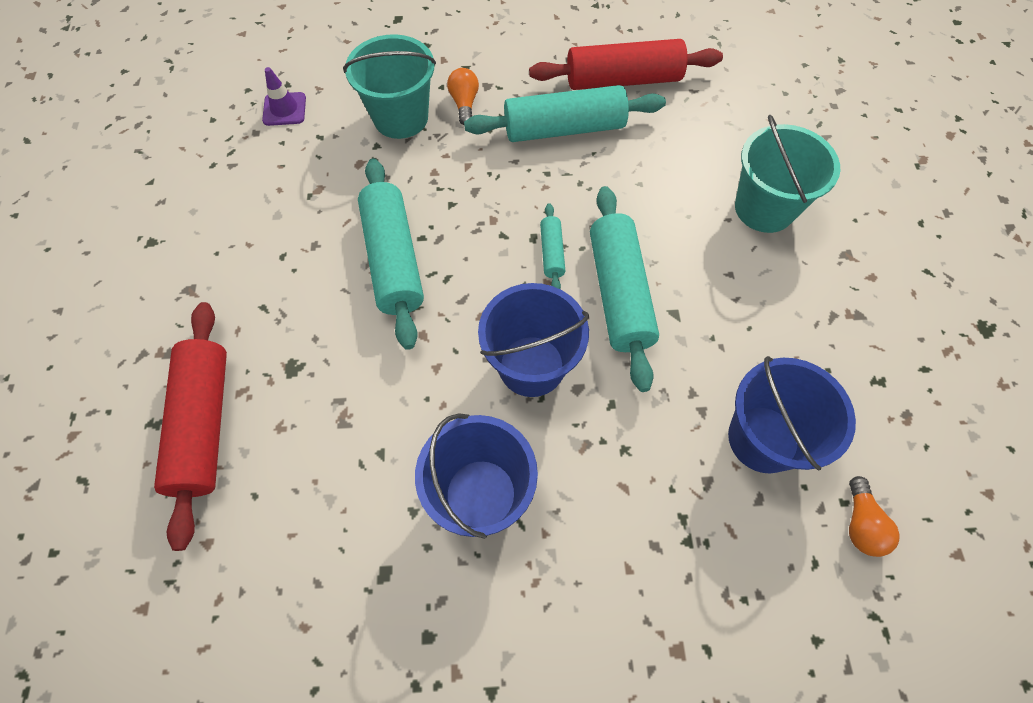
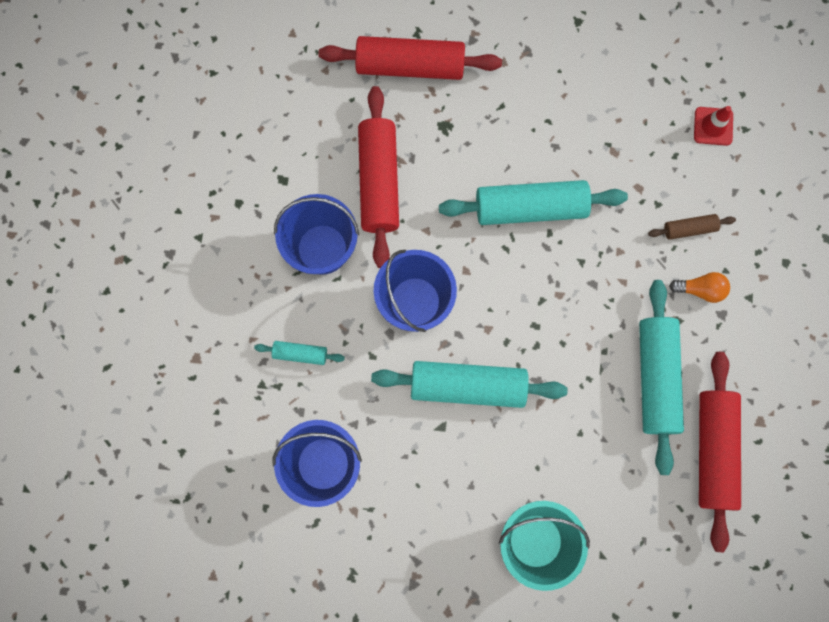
camera: 100 degrees right, 15 degrees up
purple traffic cone [262,67,306,126] -> red traffic cone [694,106,733,146]
turquoise bucket [343,34,436,139] -> brown rolling pin [648,214,736,240]
turquoise rolling pin [540,203,566,289] -> turquoise rolling pin moved to [254,341,345,365]
orange light bulb [849,476,900,557] -> none
none -> red rolling pin [358,86,399,268]

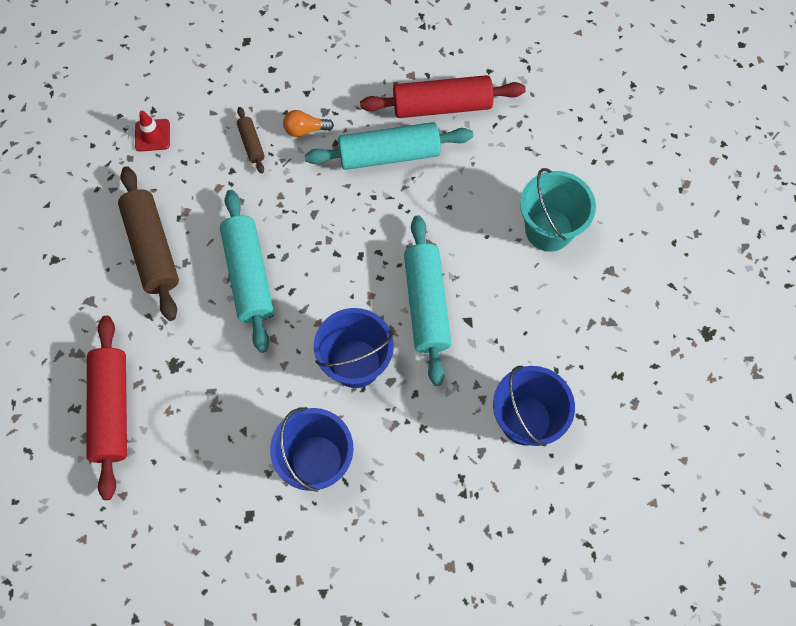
camera: 100 degrees left, 10 degrees down
turquoise rolling pin [254,341,345,365] -> none
red rolling pin [358,86,399,268] -> none
orange light bulb [669,272,730,303] -> orange light bulb turned 90 degrees counterclockwise [283,110,334,137]
none -> brown rolling pin [118,166,179,321]

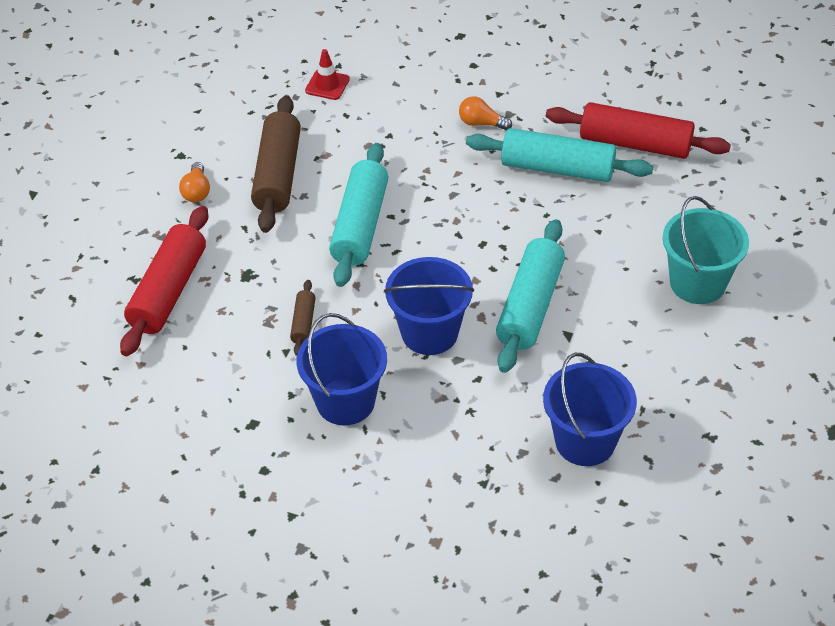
camera: 25 degrees right, 20 degrees down
brown rolling pin [237,107,265,174] -> brown rolling pin moved to [290,280,316,356]
none -> orange light bulb [179,162,210,202]

